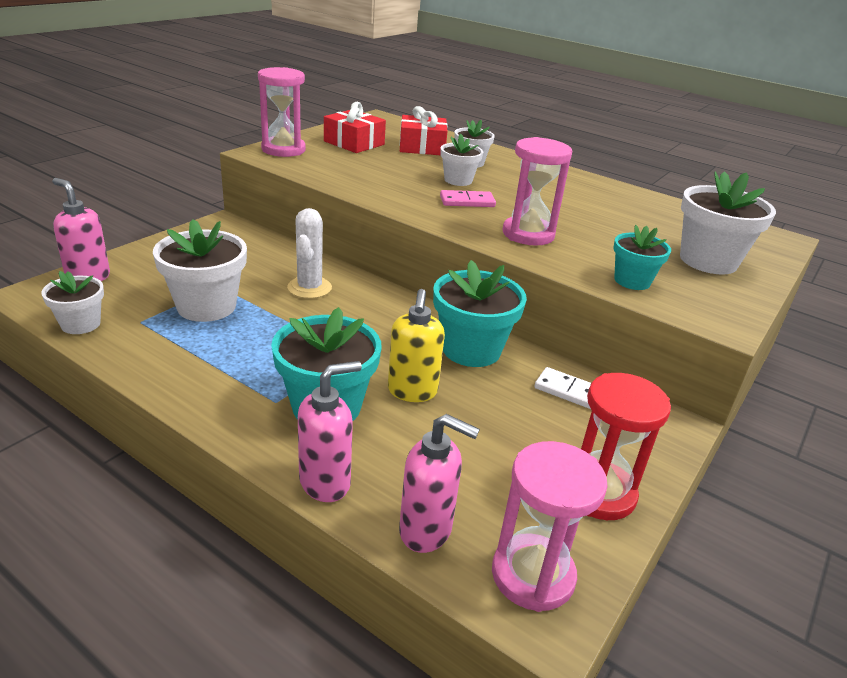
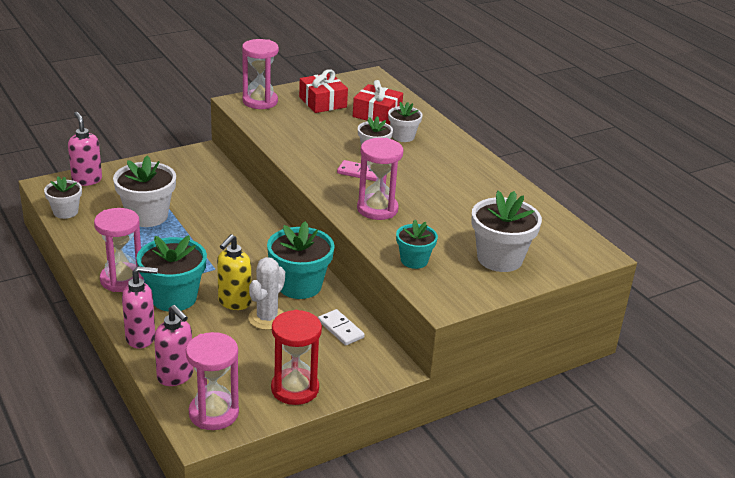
camera: 25 degrees right, 0 degrees up
white cactus [287,208,332,299] -> white cactus moved to [248,257,285,330]
none -> pink hourglass [94,208,143,292]

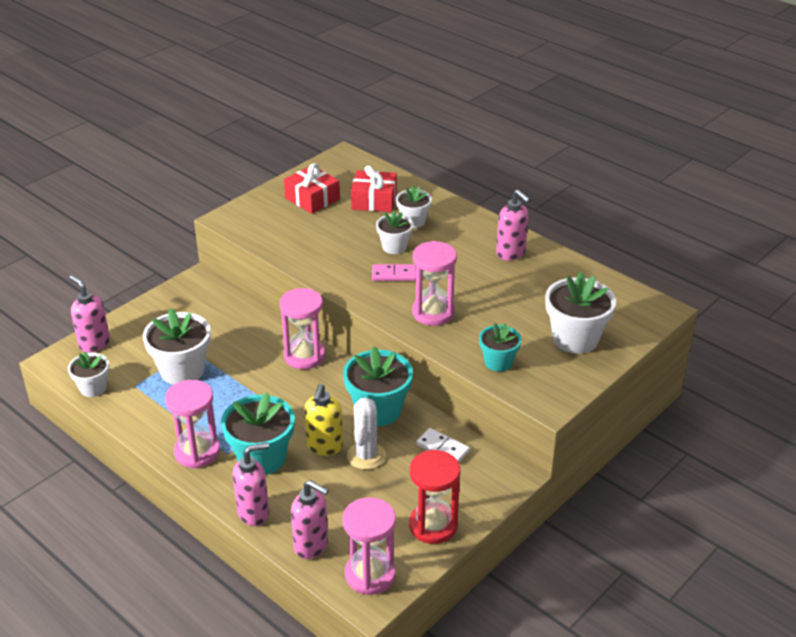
camera: 15 degrees left, 5 degrees up
pink hourglass [242,39,279,109] -> pink hourglass moved to [280,288,325,369]
none -> pink soap dispenser [496,189,530,261]

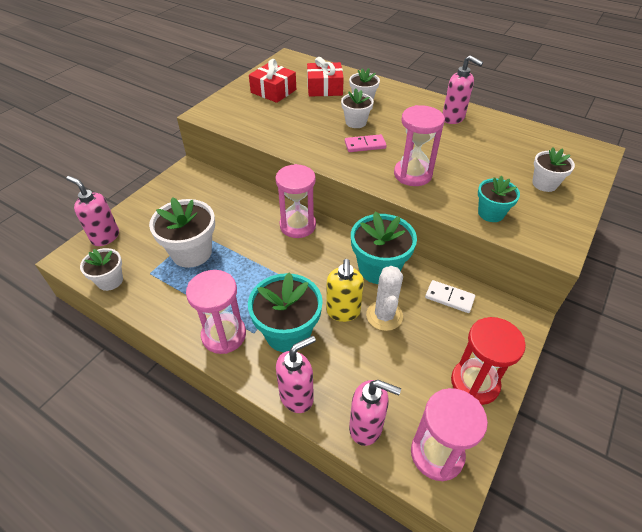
camera: 10 degrees left, 10 degrees up
white flower pot [545,272,616,354] -> white flower pot [532,147,575,192], size x0.59

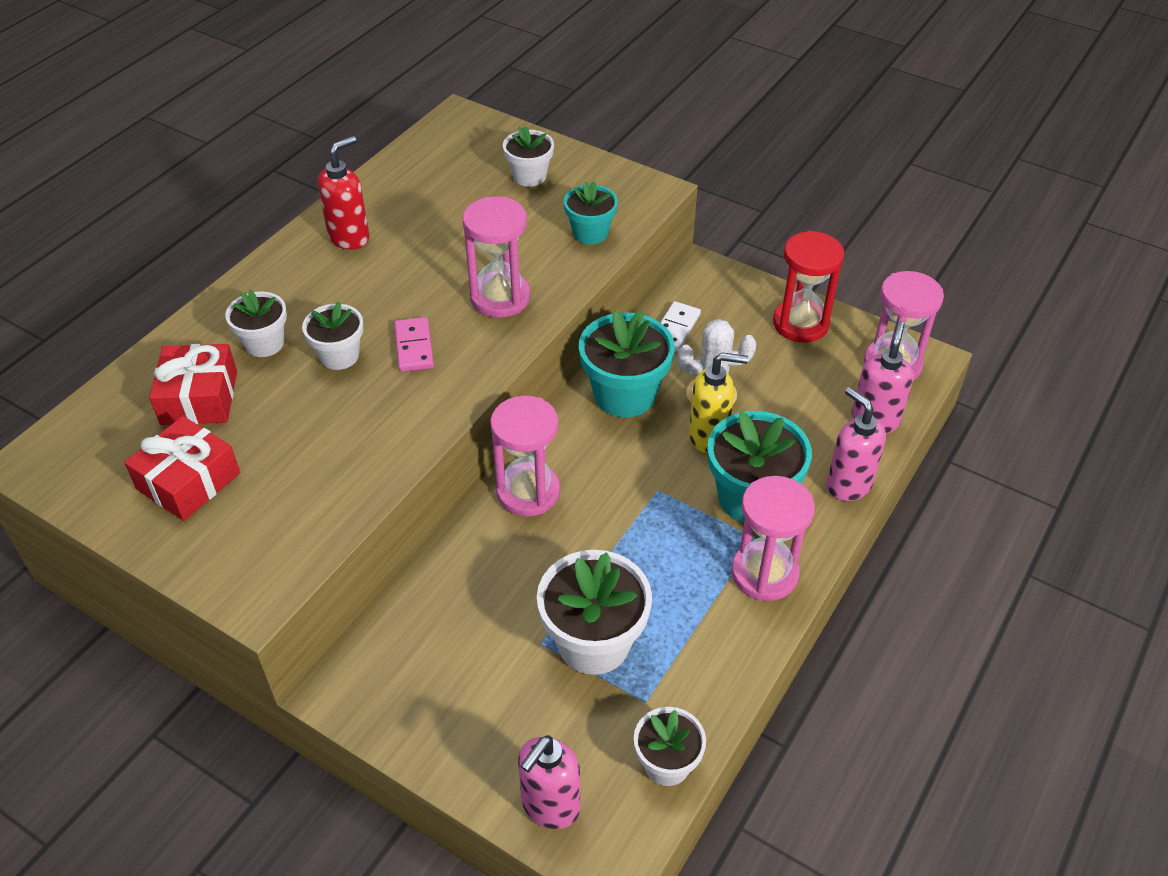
camera: 90 degrees left, 0 degrees up
pink soap dispenser [443,55,483,124] -> red soap dispenser [318,136,369,250]

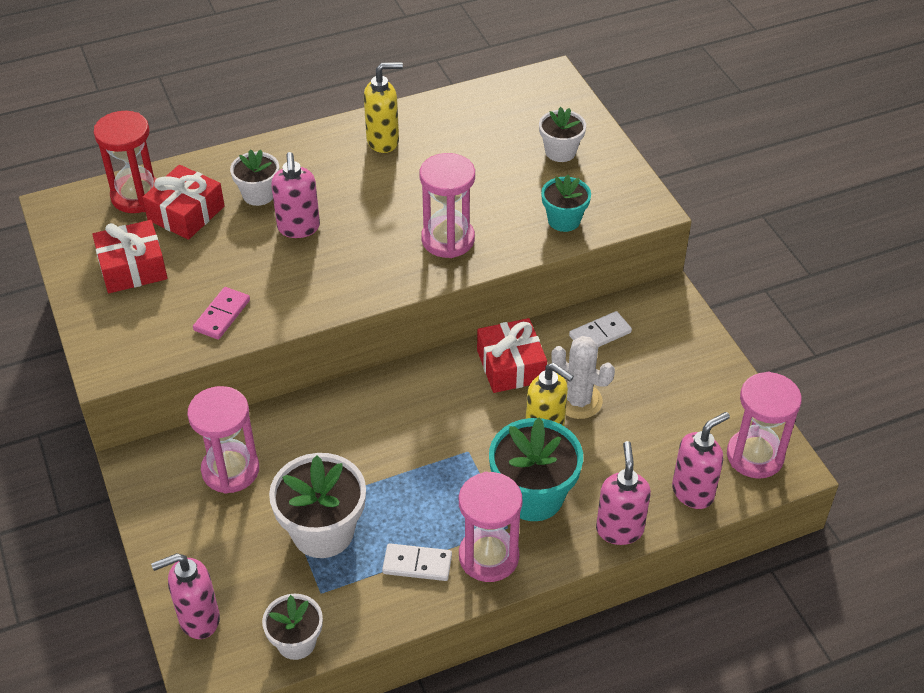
camera: 35 degrees right, 0 degrees up
white flower pot [302,301,363,370] -> pink soap dispenser [271,152,320,238]
red soap dispenser [318,136,369,250] -> yellow soap dispenser [364,62,403,153]
pink domino [394,317,434,372] -> pink domino moved to [193,287,250,339]
pink hourglass [490,396,560,517] -> pink hourglass moved to [187,386,259,494]
turquoise flower pot [579,310,675,417] -> red gift [477,318,547,393]
red hourglass [773,231,844,343] -> red hourglass moved to [94,111,157,213]
none -> white domino [382,543,452,581]

